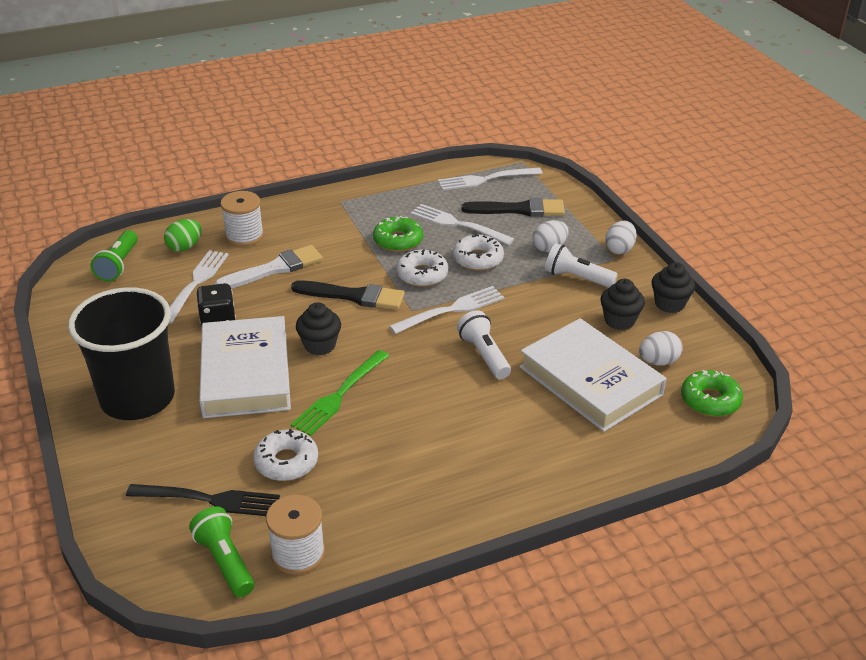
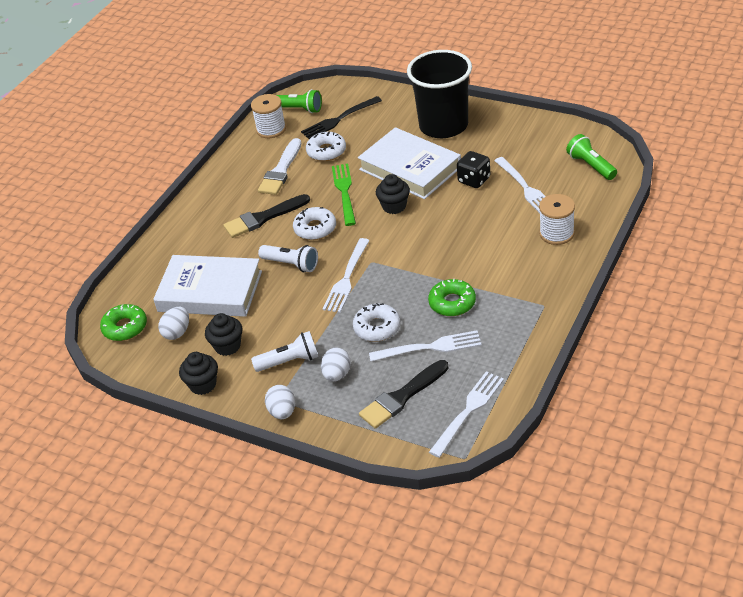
camera: 145 degrees right, 5 degrees up
green egg [164,219,202,252] -> none
white brush [215,245,323,288] -> white brush moved to [258,138,301,195]
black brush [291,280,405,310] -> black brush moved to [224,194,310,238]
white donut [396,249,448,287] -> white donut moved to [293,207,336,240]

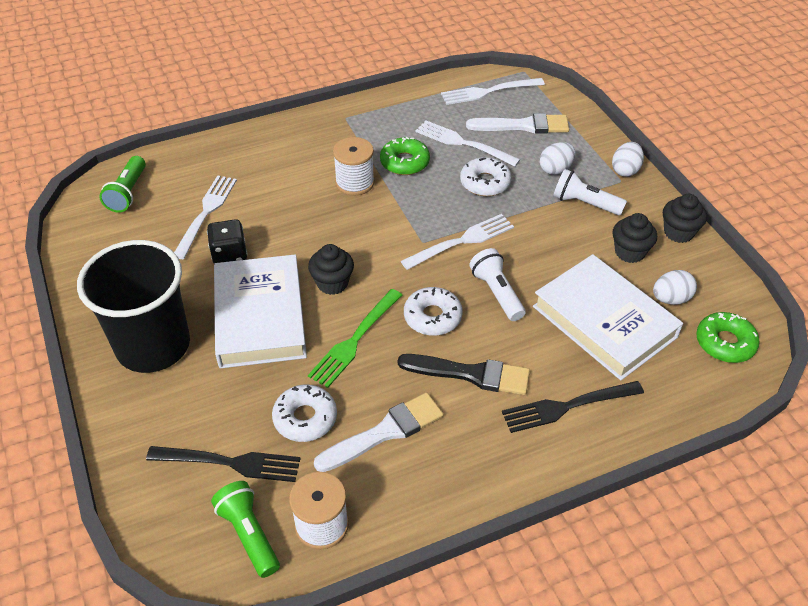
camera: 145 degrees left, 5 degrees up
black brush [359,360,449,429] -> white brush [466,113,569,134]
white spool [539,194,575,245] -> white spool moved to [333,137,375,196]
none -> black fork [502,381,644,433]

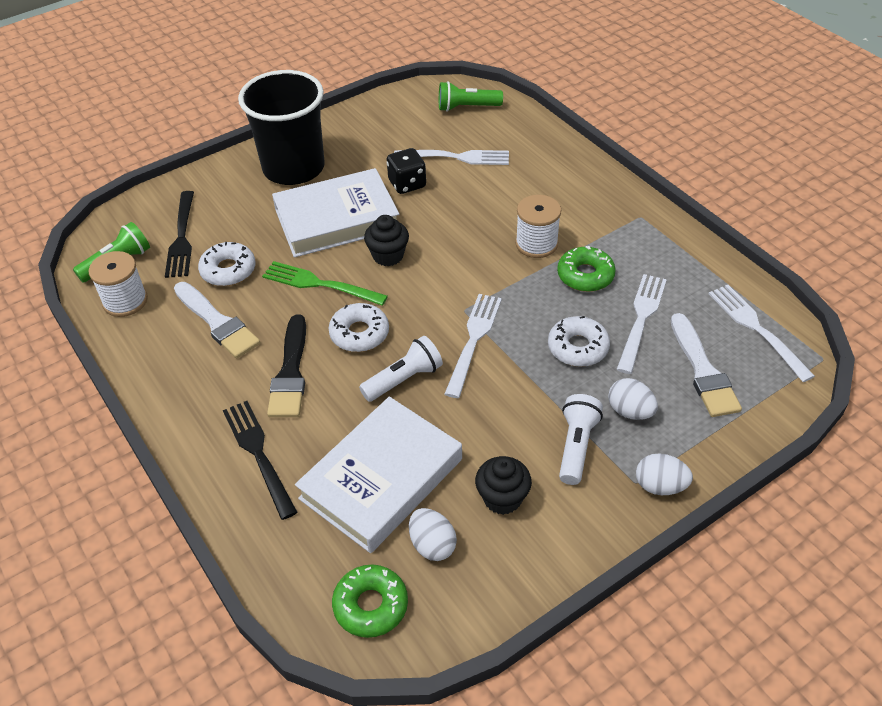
camera: 80 degrees right, 0 degrees up
white fork [401,214,514,270] -> white fork turned 120 degrees counterclockwise [445,294,502,398]
black cupcake [663,194,707,243] -> none

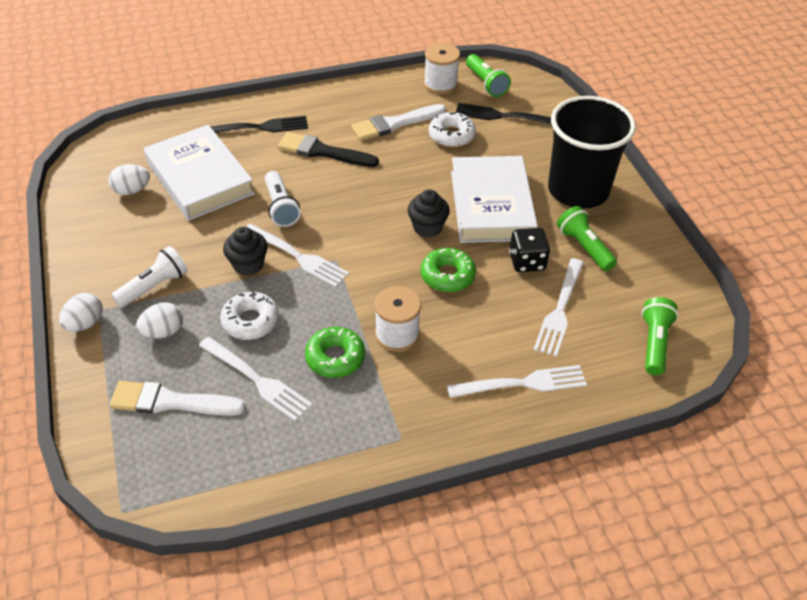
camera: 105 degrees right, 0 degrees up
green fork [262,261,388,306] -> none
white donut [328,303,389,352] -> none
green donut [332,564,408,638] -> green donut moved to [421,248,476,292]
black cupcake [475,456,532,515] -> black cupcake moved to [223,227,268,276]
white flashlight [559,394,603,485] -> white flashlight turned 75 degrees counterclockwise [112,246,188,308]
white fork [709,285,815,382] -> white fork moved to [447,365,587,398]
none -> green flashlight [557,206,617,271]

